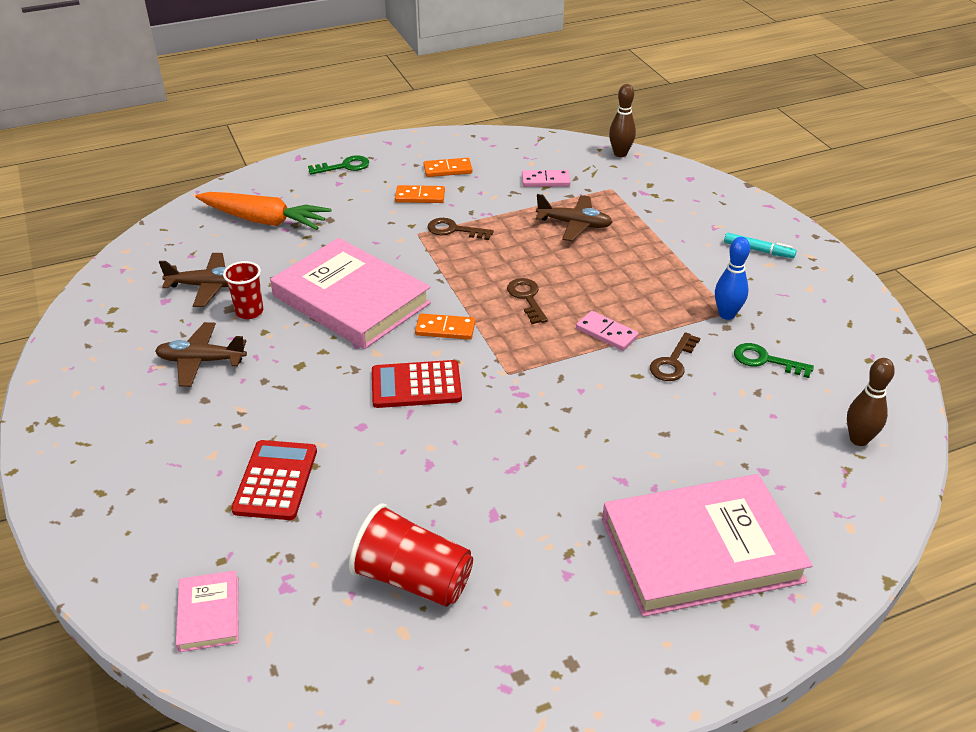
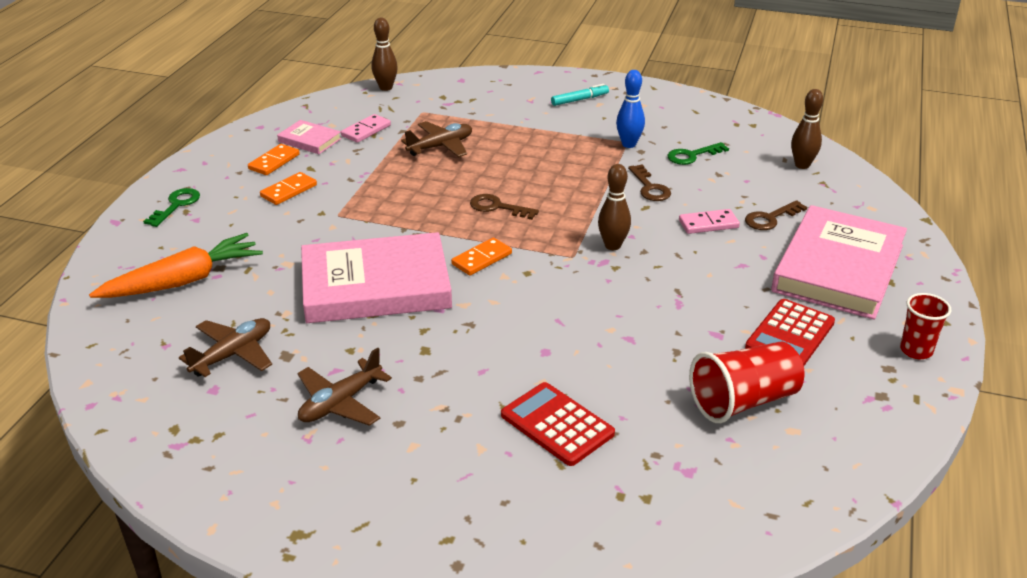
camera: 50 degrees left, 5 degrees down
pink book [176,570,239,652] -> pink book moved to [277,120,342,154]
red cup [223,261,263,319] -> red cup moved to [900,293,951,359]
red calculator [372,360,462,408] -> red calculator moved to [745,299,835,366]
brown key [427,218,494,240] -> brown key moved to [745,200,807,230]
pink domino [576,311,639,351] -> pink domino moved to [679,209,740,234]
none -> brown bowling pin [598,164,631,250]

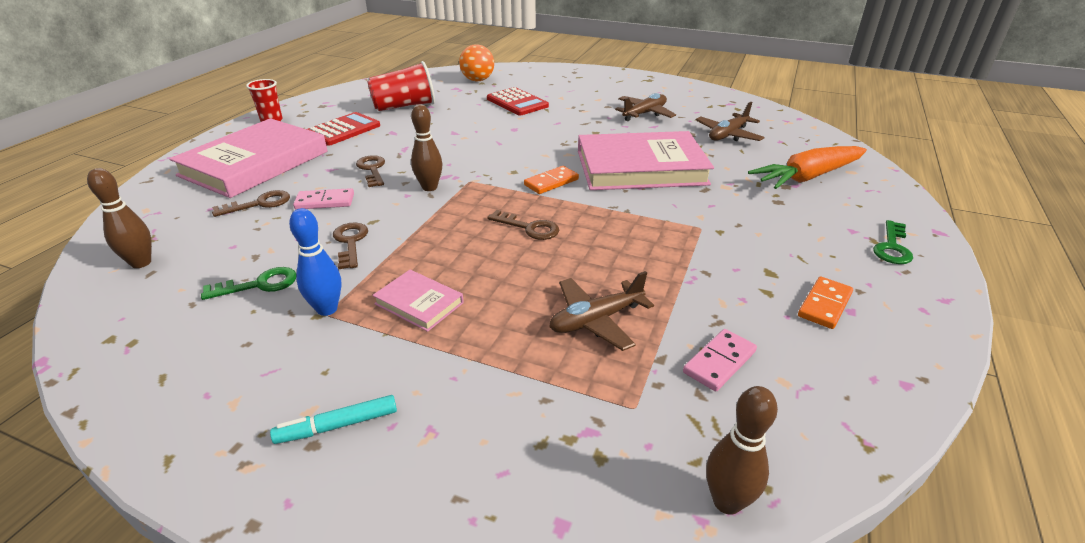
camera: 175 degrees left, 0 degrees up
orange domino [260,172,317,205] -> none
pink book [277,120,342,154] -> pink book moved to [372,270,464,332]
none -> brown key [356,155,385,187]
none -> orange ball [459,44,494,81]

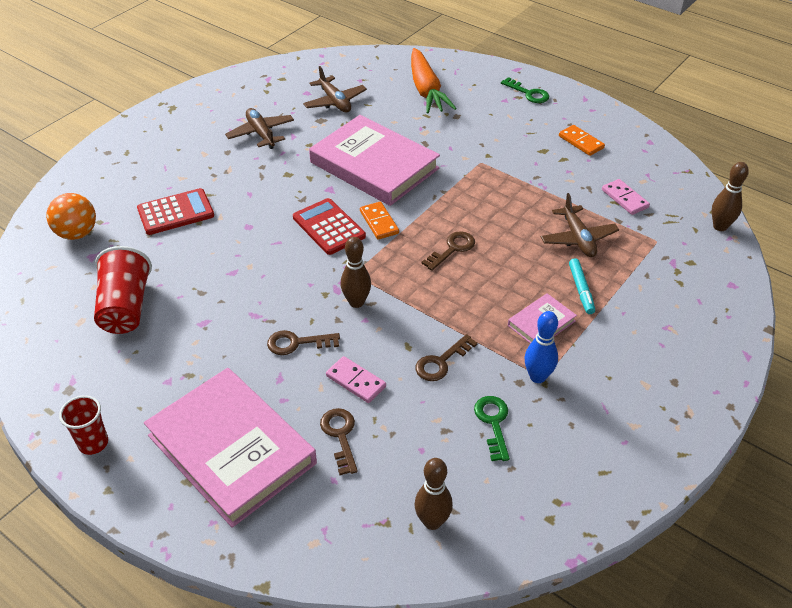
camera: 75 degrees left, 10 degrees up
turquoise marker [270,395,397,444] -> turquoise marker moved to [569,258,595,314]
pink domino [293,188,354,210] -> pink domino turned 60 degrees counterclockwise [326,356,386,403]
red calculator [307,112,380,146] -> red calculator moved to [293,198,366,255]
brown key [333,223,368,269] -> brown key turned 45 degrees counterclockwise [415,334,478,381]
pink book [578,131,714,190] -> pink book turned 60 degrees counterclockwise [309,115,440,206]

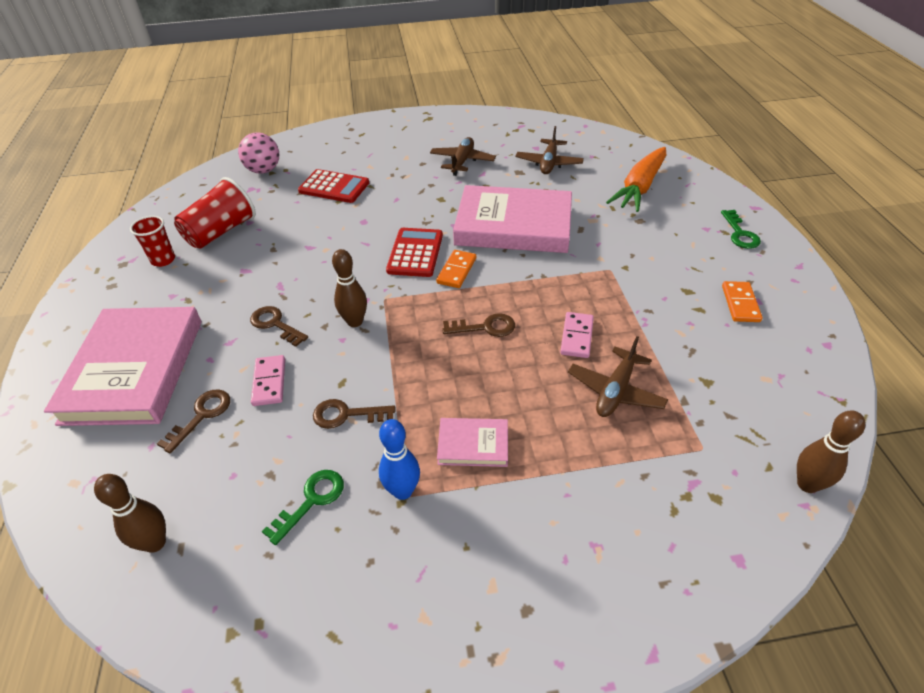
camera: 45 degrees right, 0 degrees up
orange ball [46,193,96,240] -> pink ball [238,132,279,174]
red cup [59,395,108,455] -> red cup moved to [130,216,175,267]
pink book [309,115,440,206] -> pink book turned 75 degrees counterclockwise [453,185,572,253]
turquoise marker [569,258,595,314] -> none
pink domino [602,179,650,215] -> pink domino moved to [560,312,594,358]

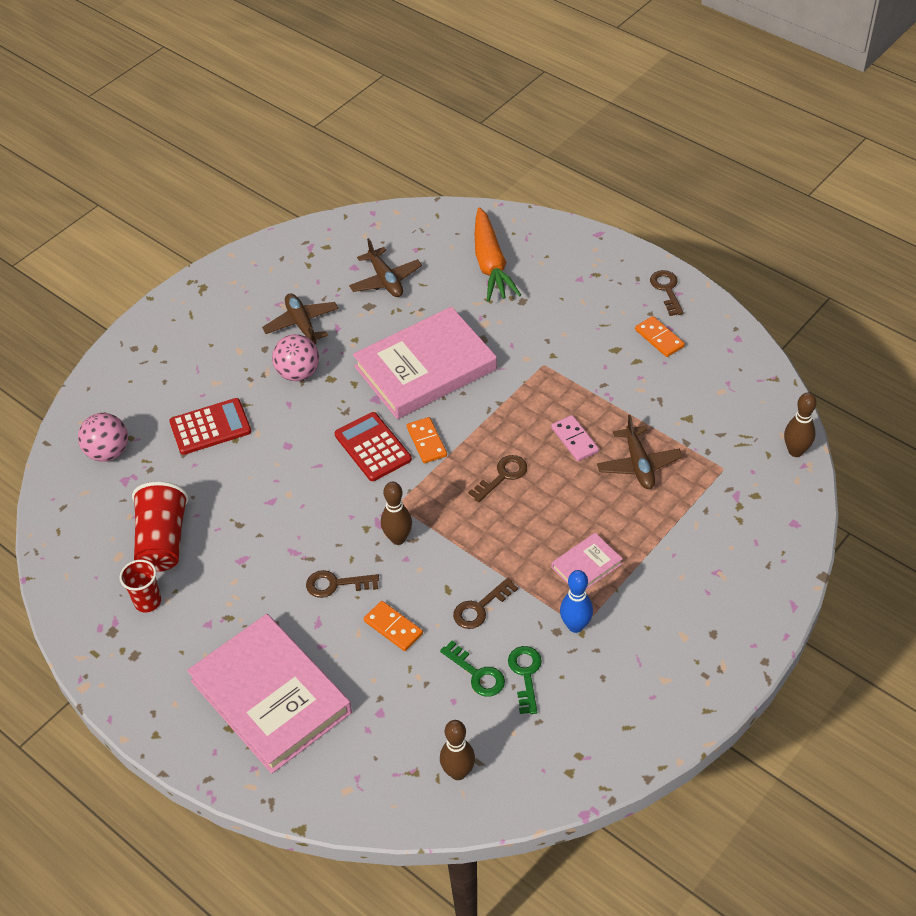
camera: 40 degrees left, 5 degrees up
brown key [157,389,230,453] -> brown key moved to [650,270,684,316]
pink domino [251,355,285,406] -> orange domino [364,601,423,651]
green key [721,210,761,249] -> green key moved to [440,640,505,697]
none -> pink ball [272,334,319,381]

